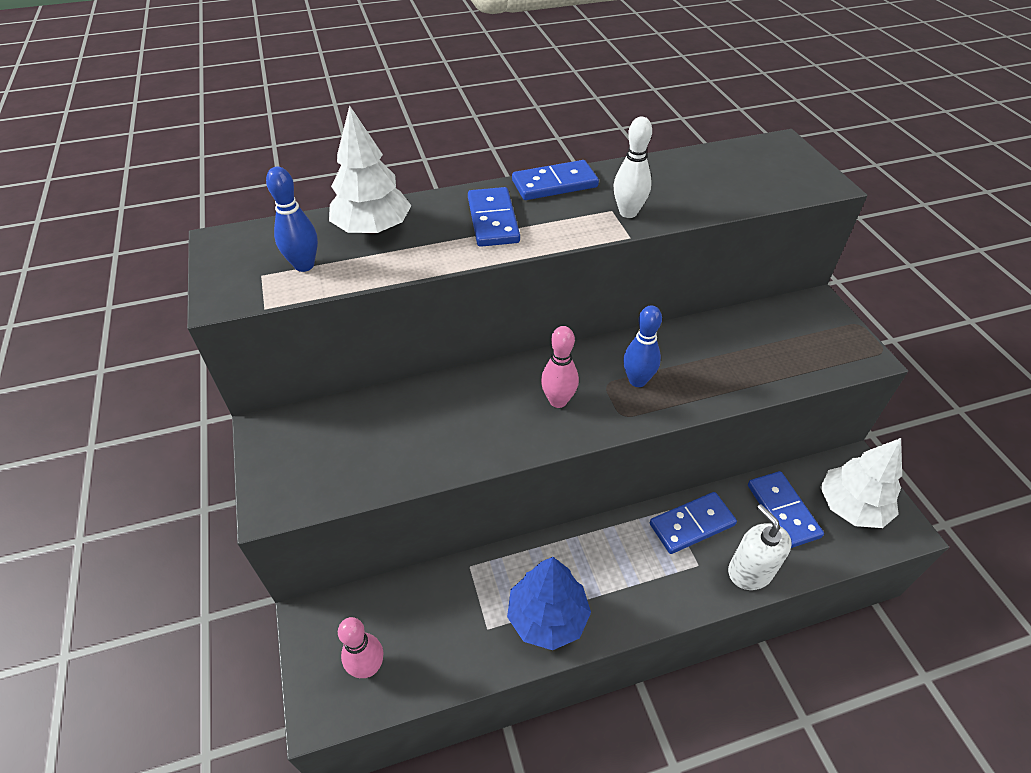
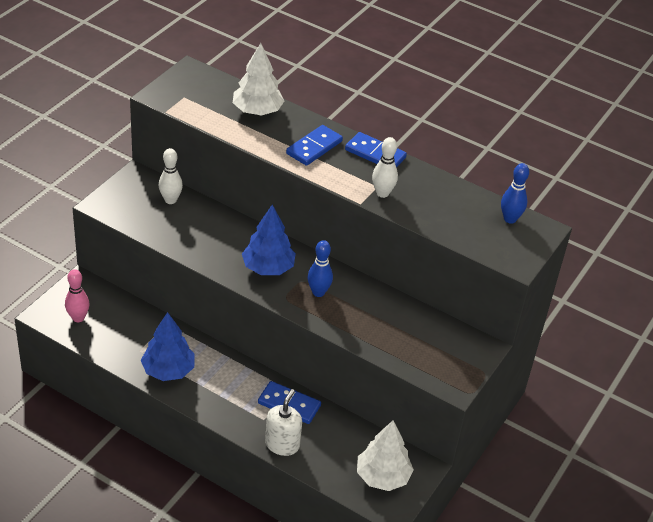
camera: 45 degrees right, 5 degrees down
blue bowling pin [266,167,318,272] -> blue bowling pin moved to [501,163,529,224]
pink bowling pin [541,326,579,408] -> blue tree [242,205,296,275]
blue domino [748,471,824,548] -> none
none -> white bowling pin [159,148,183,204]

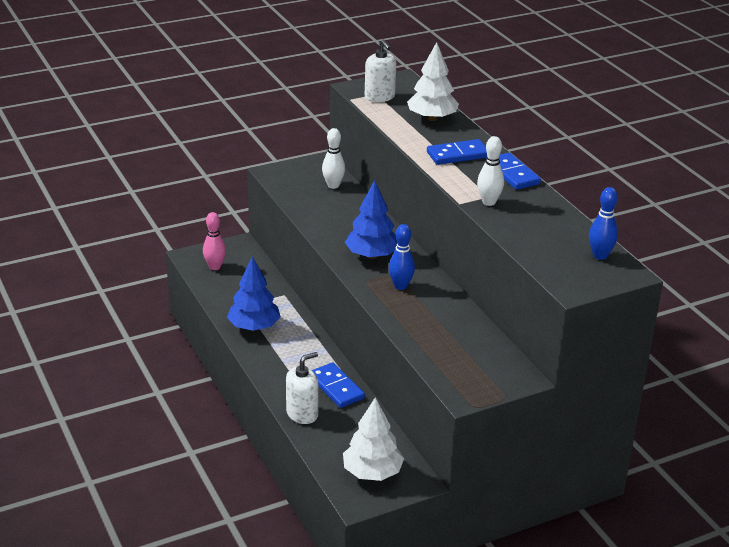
camera: 35 degrees right, 10 degrees down
none -> white soap dispenser [365,40,396,102]

